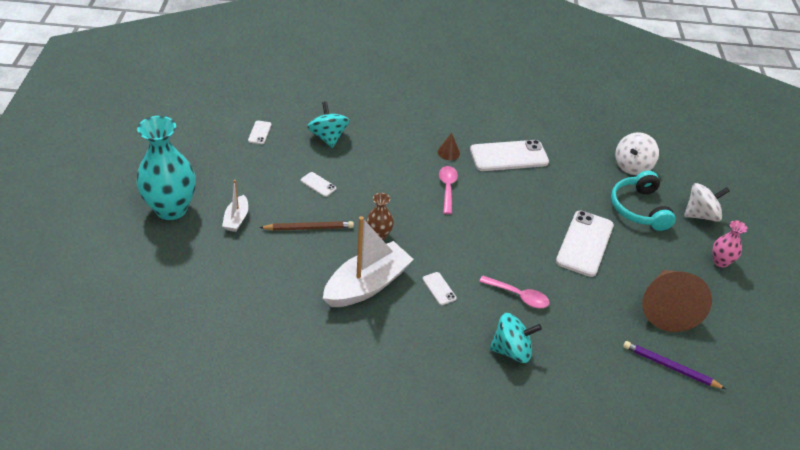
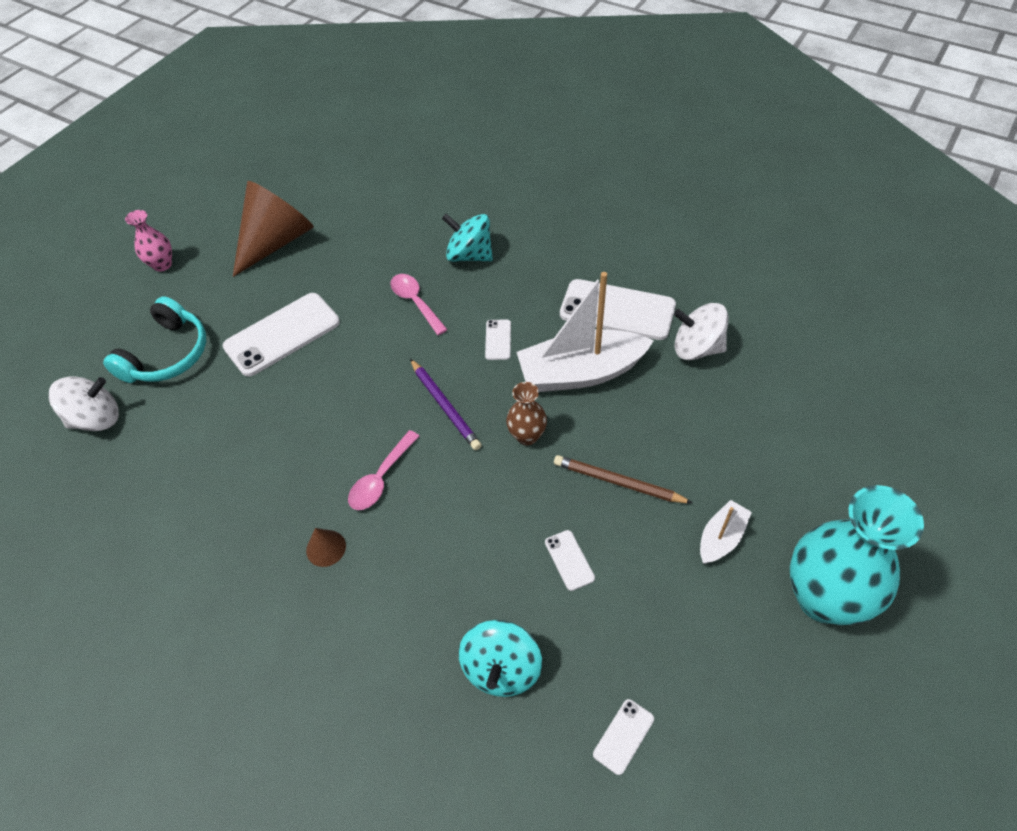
camera: 145 degrees left, 10 degrees up
white phone [470,140,549,171] -> white phone moved to [560,279,676,340]
purple pencil [623,341,726,389] -> purple pencil moved to [410,359,482,450]
white spinning top [684,183,730,222] -> white spinning top moved to [674,303,728,360]

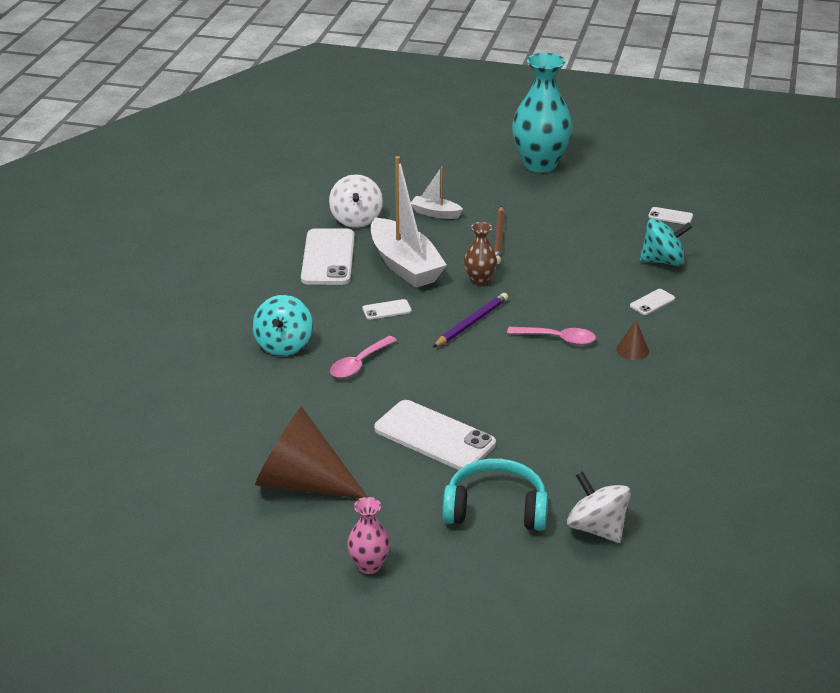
camera: 110 degrees left, 20 degrees down
white phone [545,530,595,591] -> white phone moved to [630,289,675,315]
white boat [700,500,752,564] -> white boat moved to [411,166,463,219]

